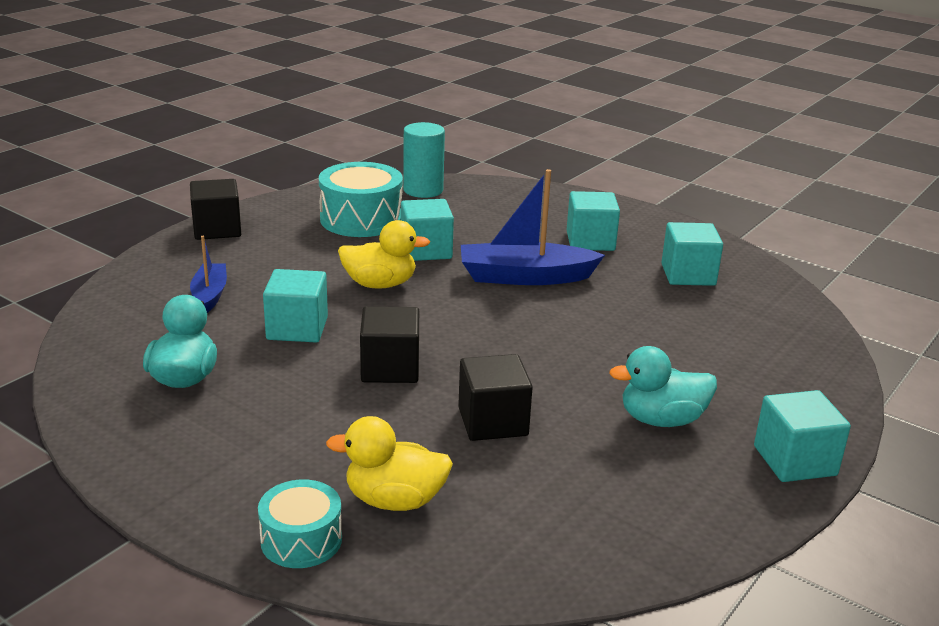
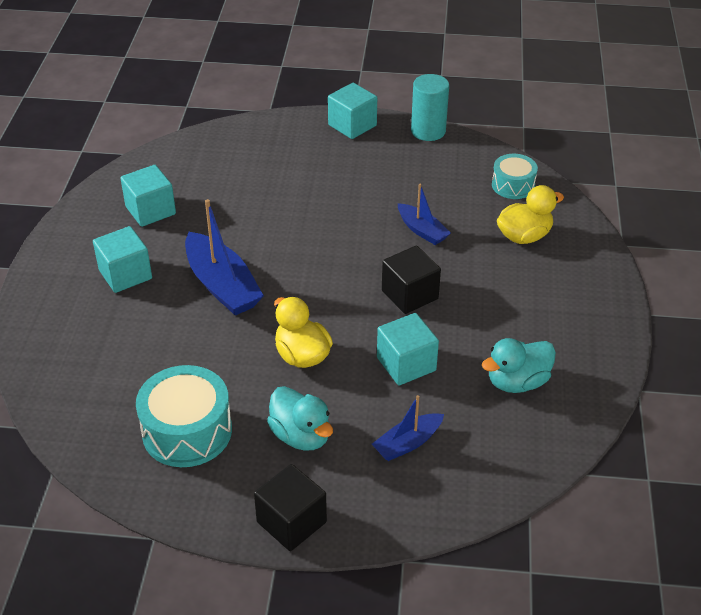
camera: 120 degrees left, 15 degrees up
turquoise drum [258,479,342,568] -> turquoise drum moved to [492,154,538,199]
yellow duck [326,416,453,511] -> yellow duck turned 90 degrees counterclockwise [497,185,564,244]
turquoise cube [401,199,454,261] -> none
turquoise cylinder [403,122,445,198] -> turquoise cylinder moved to [411,74,449,141]
black cube [458,354,533,441] -> blue boat [398,184,451,245]
turquoise duck [609,346,717,427] -> turquoise duck moved to [267,386,333,451]

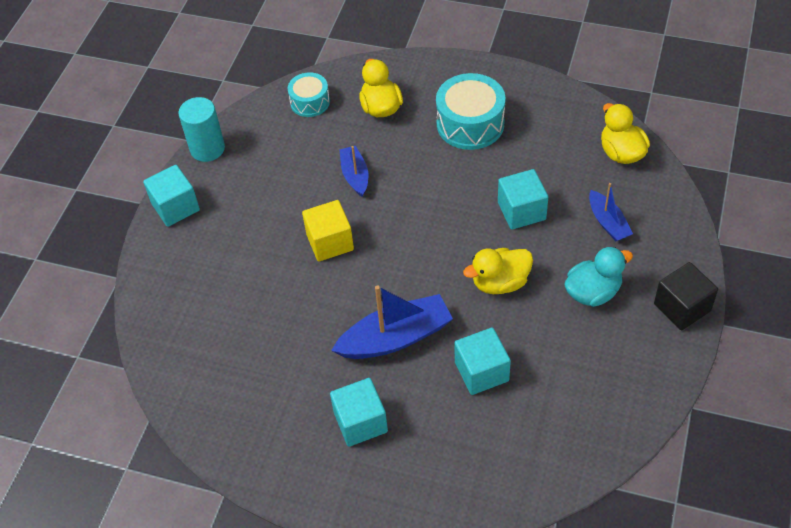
camera: 75 degrees left, 10 degrees up
turquoise cube [120,165,176,227] -> turquoise cube moved to [454,328,511,395]
turquoise drum [136,365,232,467] -> turquoise drum moved to [436,73,505,150]
black cube [382,246,441,314] -> none
blue boat [398,184,451,245] -> blue boat turned 75 degrees counterclockwise [339,146,368,197]
turquoise duck [482,338,556,393] -> none
none -> yellow cube [302,200,354,261]
none -> yellow duck [601,103,650,164]

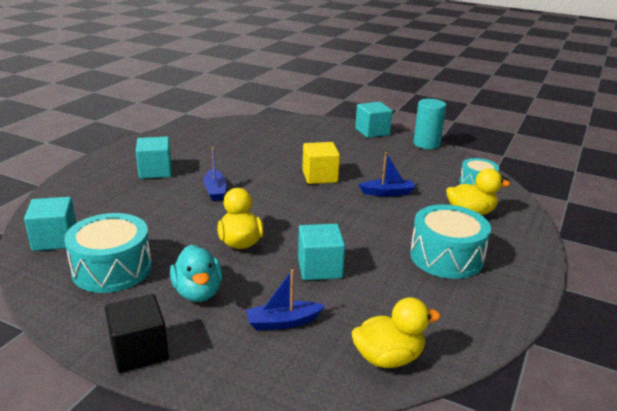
camera: 95 degrees right, 25 degrees down
blue boat [331,285,453,359] -> blue boat [203,147,226,201], size x0.58
turquoise cube [454,328,511,395] -> turquoise cube moved to [24,197,76,251]
none -> turquoise drum [64,213,152,293]

